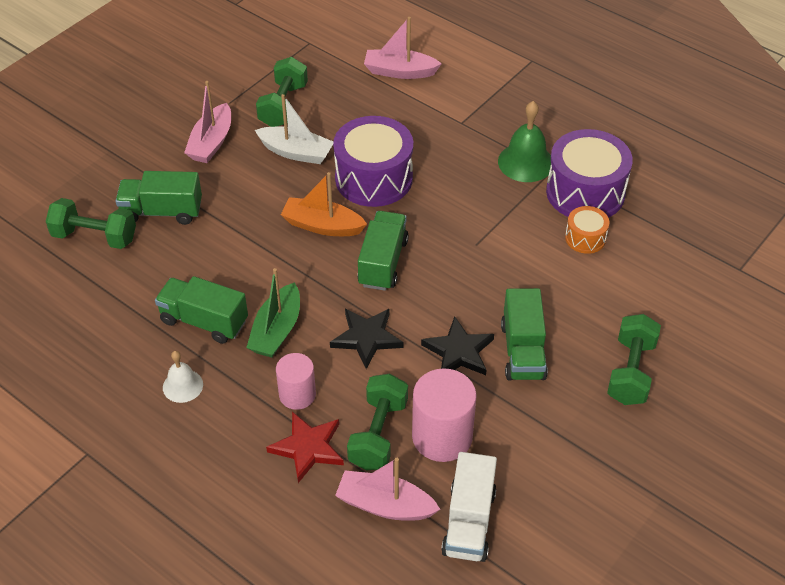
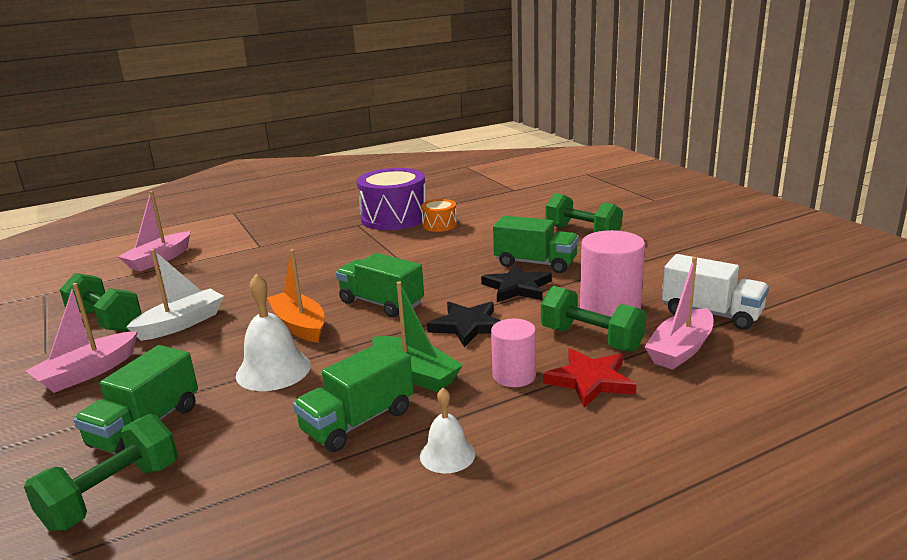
camera: 65 degrees left, 25 degrees down
pink boat [184,81,231,163] -> pink boat turned 90 degrees clockwise [26,283,138,393]
orange boat [281,172,367,236] -> orange boat turned 105 degrees clockwise [267,249,325,343]
purple drum [333,116,413,207] -> none
green bell [498,101,551,182] -> none
none -> white bell [236,274,311,391]

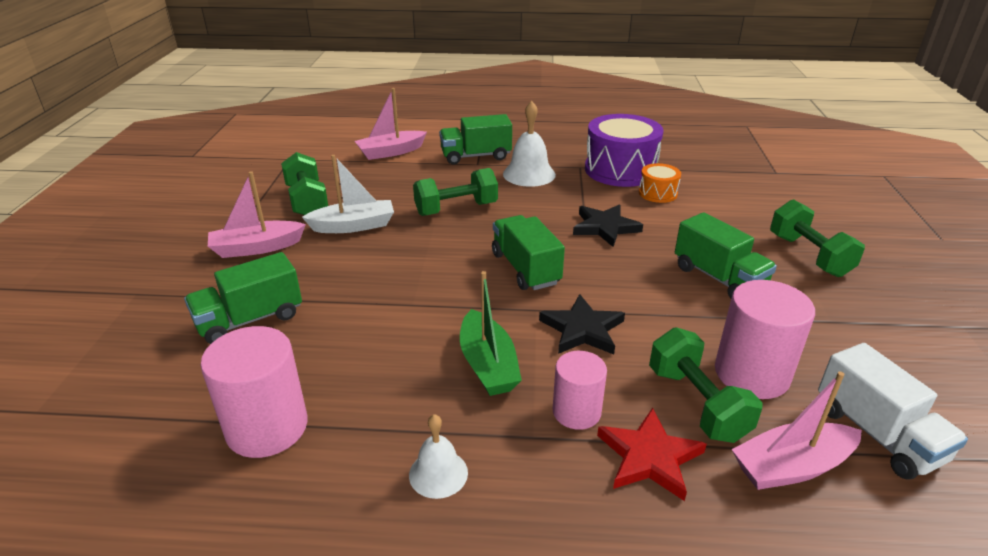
camera: 30 degrees right, 10 degrees up
green dumbbell [24,414,178,531] -> green dumbbell moved to [413,168,498,216]
white bell [236,274,311,391] -> white bell moved to [503,101,556,187]
orange boat [267,249,325,343] -> none
green truck [293,341,414,452] -> green truck moved to [439,114,512,165]
black star [481,264,552,302] -> black star moved to [573,204,643,247]
none -> pink cylinder [200,326,308,458]

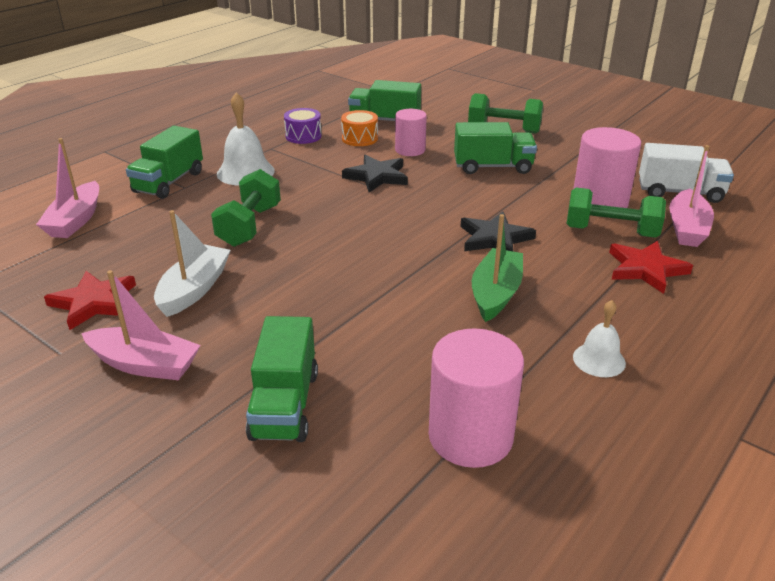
camera: 55 degrees left, 0 degrees up
pink boat [208,171,306,258] -> pink boat turned 90 degrees counterclockwise [81,270,201,380]
green dumbbell [281,152,328,215] -> red star [44,271,136,330]
green boat [460,271,522,396] -> green boat turned 90 degrees counterclockwise [472,214,523,322]
green truck [492,215,565,290] -> green truck moved to [348,80,421,121]
pink cylinder [553,351,607,430] -> pink cylinder moved to [395,109,427,156]
purple drum [585,114,664,187] -> purple drum [284,108,322,144], size x0.50

